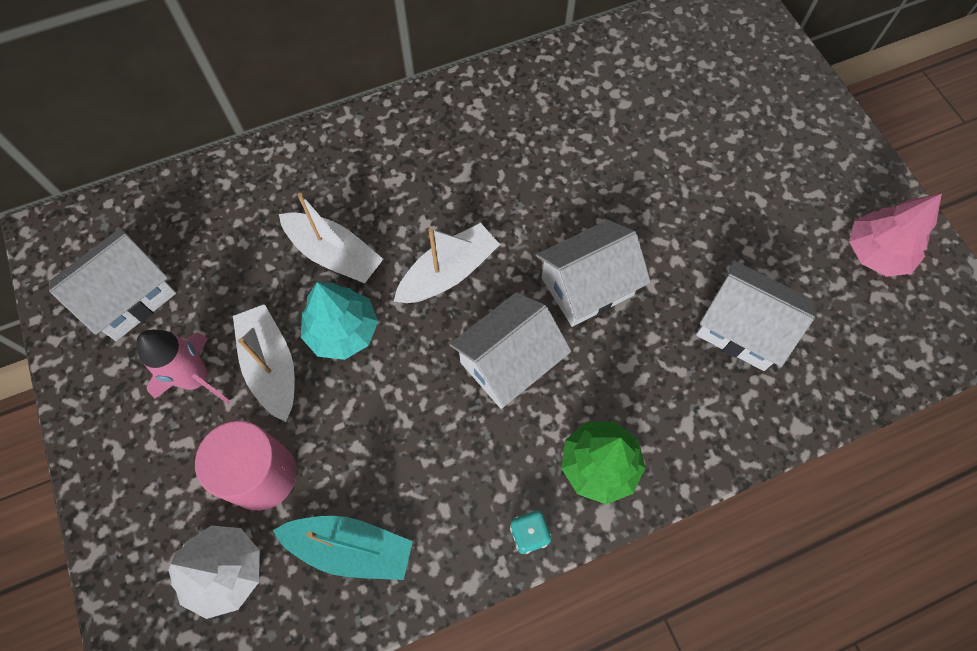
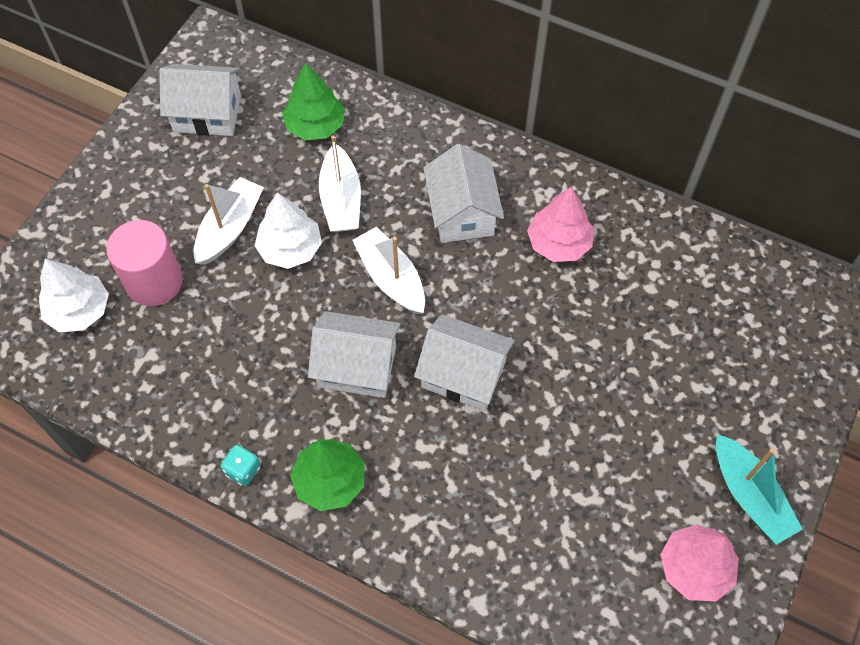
camera: 50 degrees right, 5 degrees down
pink rocket [136,329,231,404] -> none
turquoise boat [273,516,413,580] -> turquoise boat moved to [716,434,803,545]
turquoise tree [301,282,378,360] -> white tree [255,193,322,269]
white boat [394,223,500,303] -> white boat turned 135 degrees counterclockwise [352,227,425,314]
white house [696,260,815,371] -> white house moved to [424,144,504,243]
none -> green tree [282,63,345,140]
none -> pink tree [527,187,593,262]

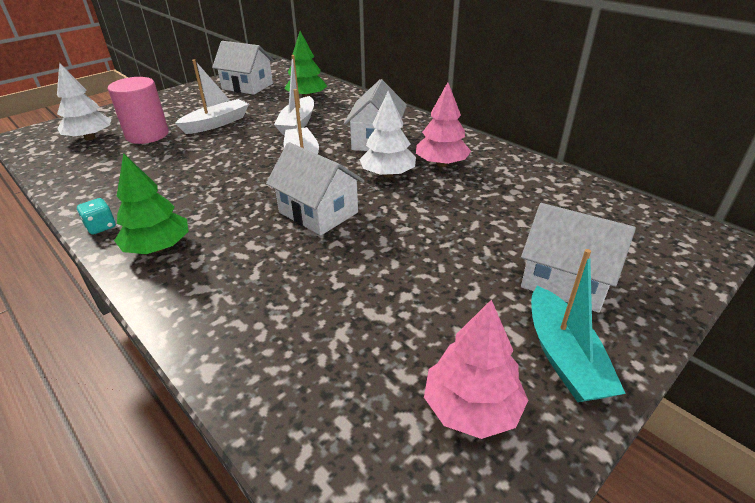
camera: 20 degrees right, 25 degrees down
white tree [255,193,322,269] -> white tree moved to [359,91,416,178]
white house [308,311,401,398] -> white house moved to [521,203,636,313]

